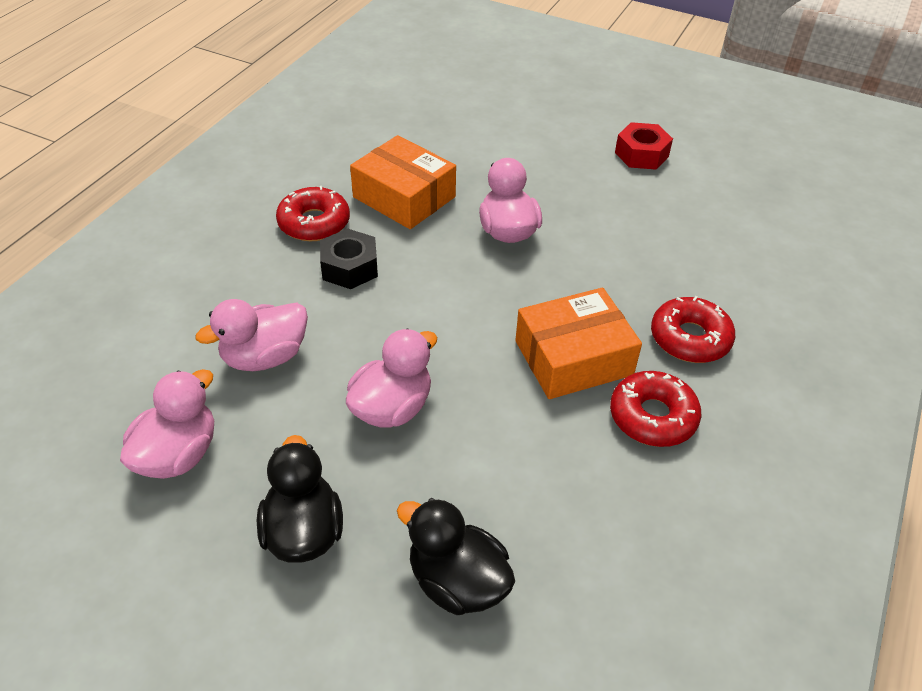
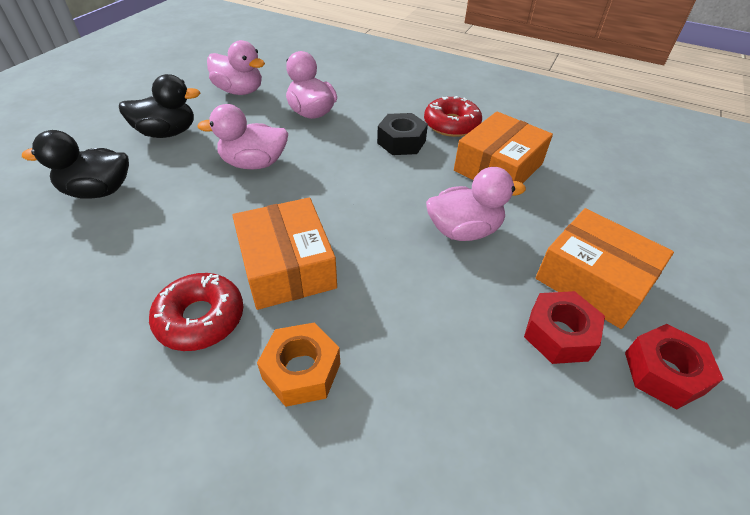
camera: 90 degrees right, 0 degrees up
pink duck [346,329,437,427] -> pink duck turned 135 degrees clockwise [197,104,288,169]
black duck [397,498,515,615] -> black duck turned 135 degrees counterclockwise [22,130,129,198]
red donut [651,296,735,363] -> orange nut [257,323,340,407]
none -> red nut [524,291,605,364]
none -> orange box [535,208,674,329]

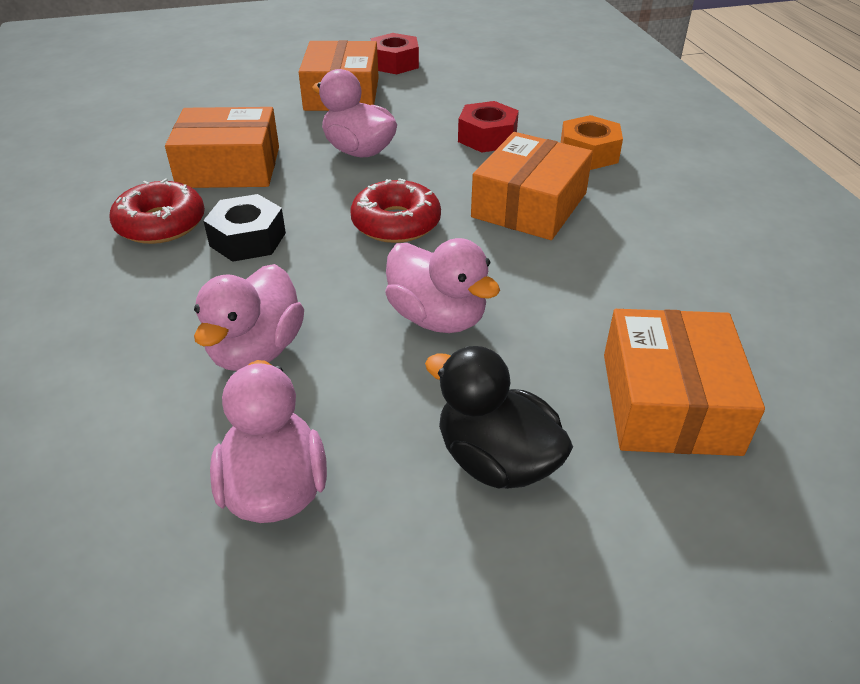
camera: 130 degrees left, 5 degrees down
black duck [22,130,129,198] -> orange box [604,309,765,456]
red donut [149,273,243,351] -> red donut moved to [350,178,441,243]
red nut [524,291,605,364] -> red nut moved to [458,101,519,152]

